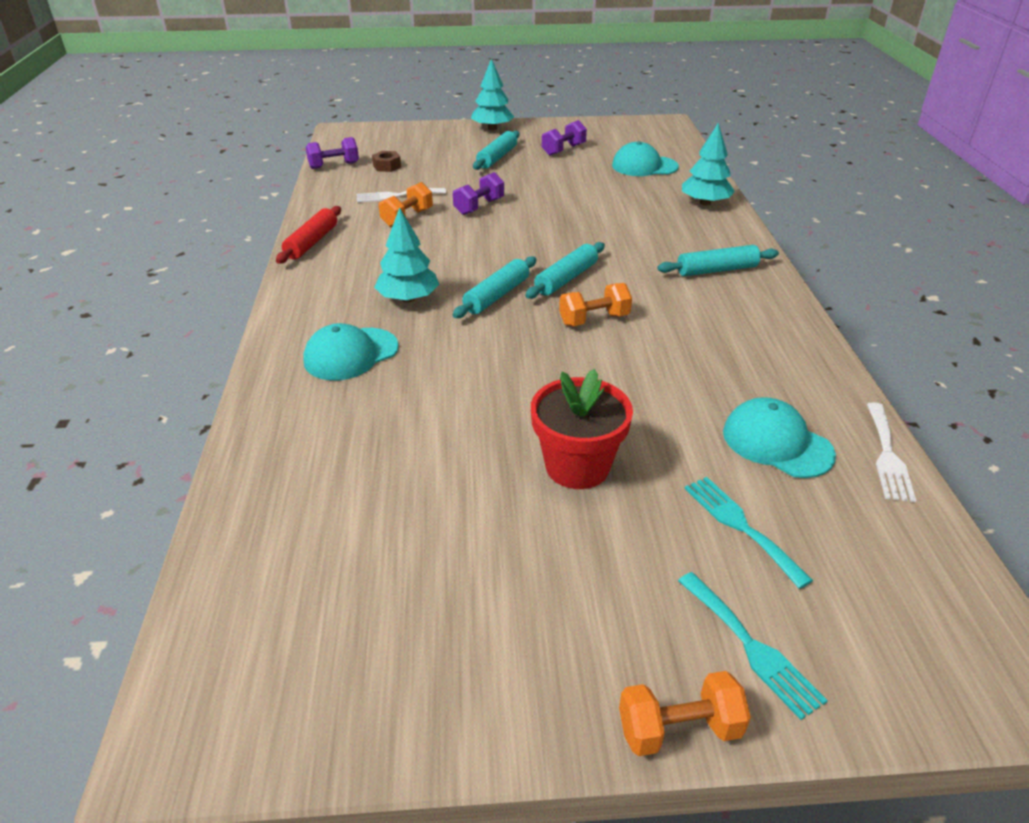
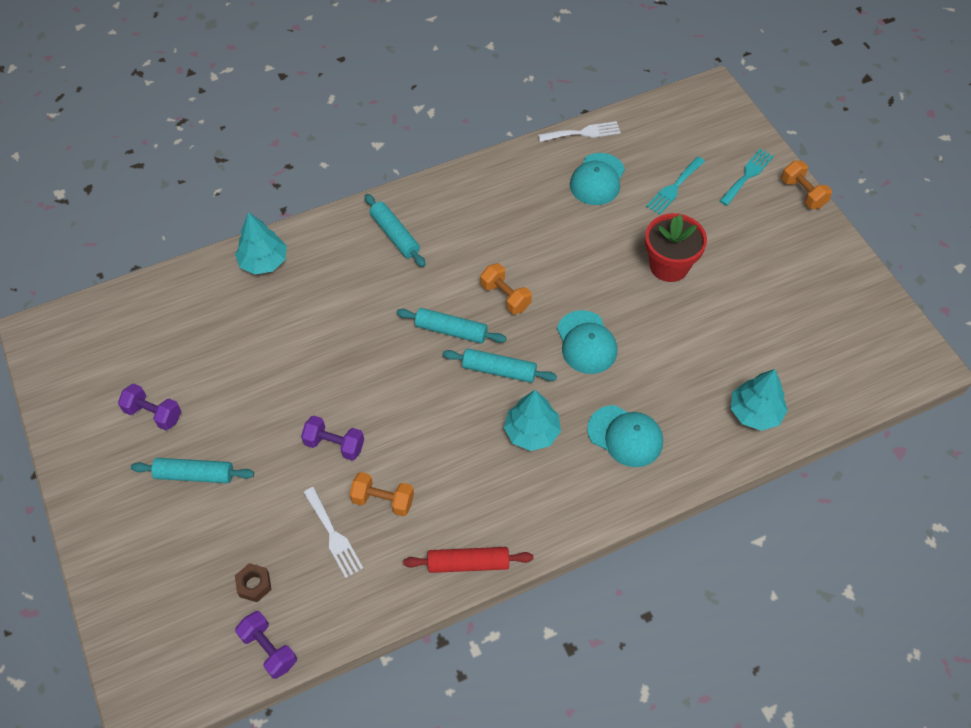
camera: 110 degrees left, 20 degrees up
turquoise tree [471,59,514,130] -> turquoise tree moved to [731,369,788,431]
turquoise cap [612,141,679,176] -> turquoise cap moved to [557,310,617,374]

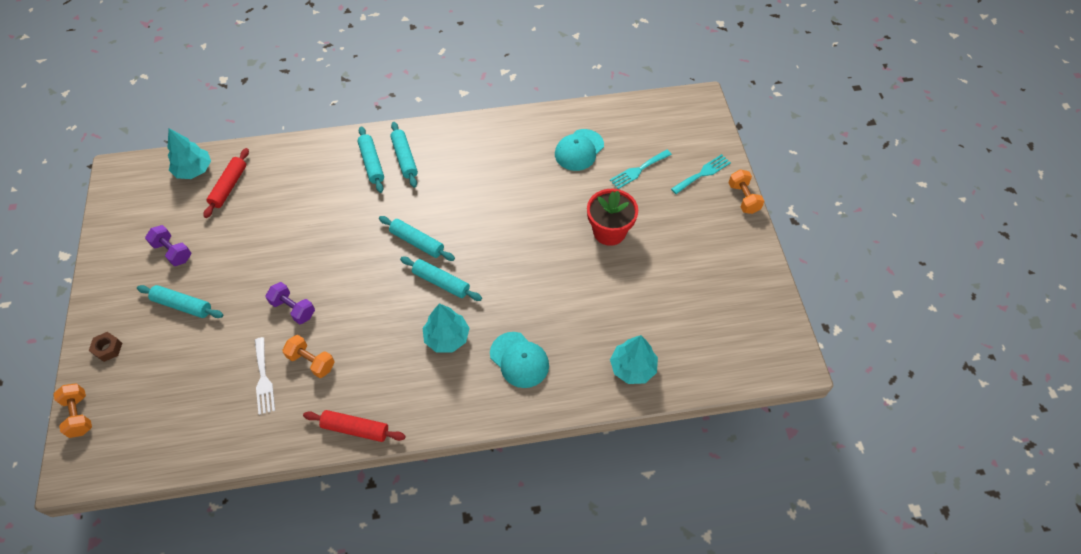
camera: 15 degrees right, 0 degrees up
turquoise tree [235,212,287,275] -> turquoise tree moved to [167,128,211,179]
brown nut [235,563,272,602] -> brown nut moved to [89,332,122,362]
purple dumbbell [235,611,297,679] -> none
orange dumbbell [480,263,532,314] -> orange dumbbell moved to [54,383,92,438]
white fork [538,121,621,142] -> none
turquoise cap [557,310,617,374] -> none
none -> red rolling pin [203,148,249,218]
none -> turquoise rolling pin [358,126,384,193]

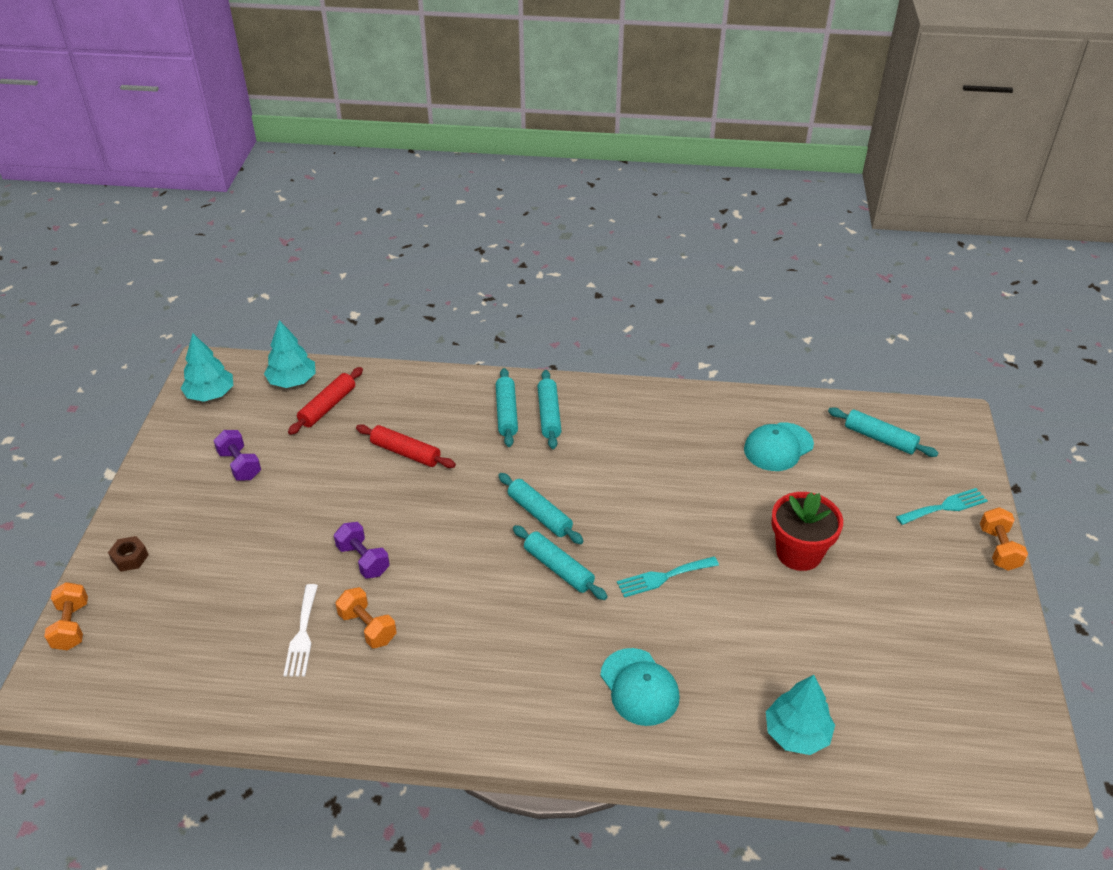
camera: 15 degrees right, 15 degrees down
turquoise rolling pin [137,285,223,318] -> turquoise rolling pin moved to [828,407,938,457]
red rolling pin [303,410,406,442] -> red rolling pin moved to [356,424,456,468]
turquoise tree [423,303,470,352] -> turquoise tree moved to [180,334,233,402]
turquoise fork [610,150,672,189] -> turquoise fork moved to [617,556,719,598]

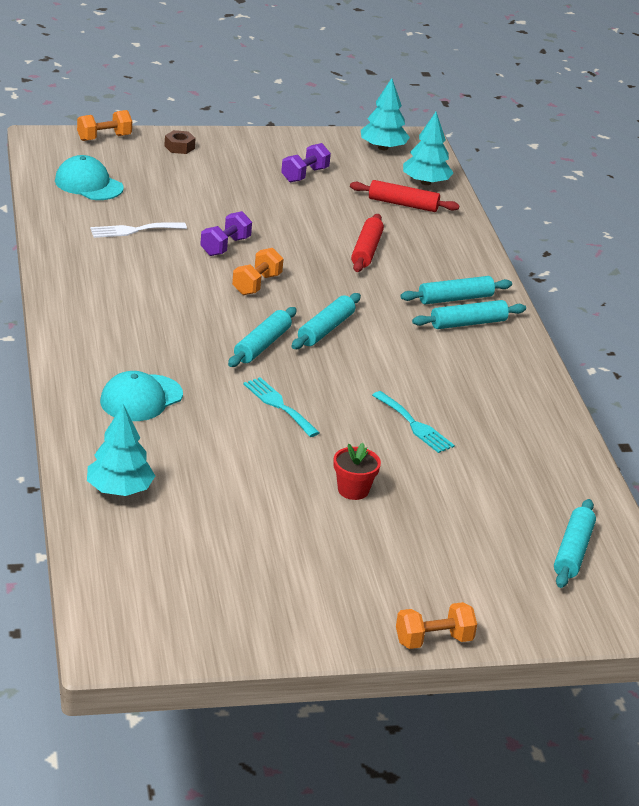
camera: 70 degrees right, 10 degrees down
orange dumbbell [336,587,396,648] -> orange dumbbell moved to [232,248,284,295]
turquoise cap [744,422,814,471] -> turquoise cap moved to [55,155,124,200]
red flower pot [771,492,843,571] -> red flower pot [333,443,381,500], size x0.61
turquoise fork [896,488,988,525] -> turquoise fork moved to [372,391,455,453]

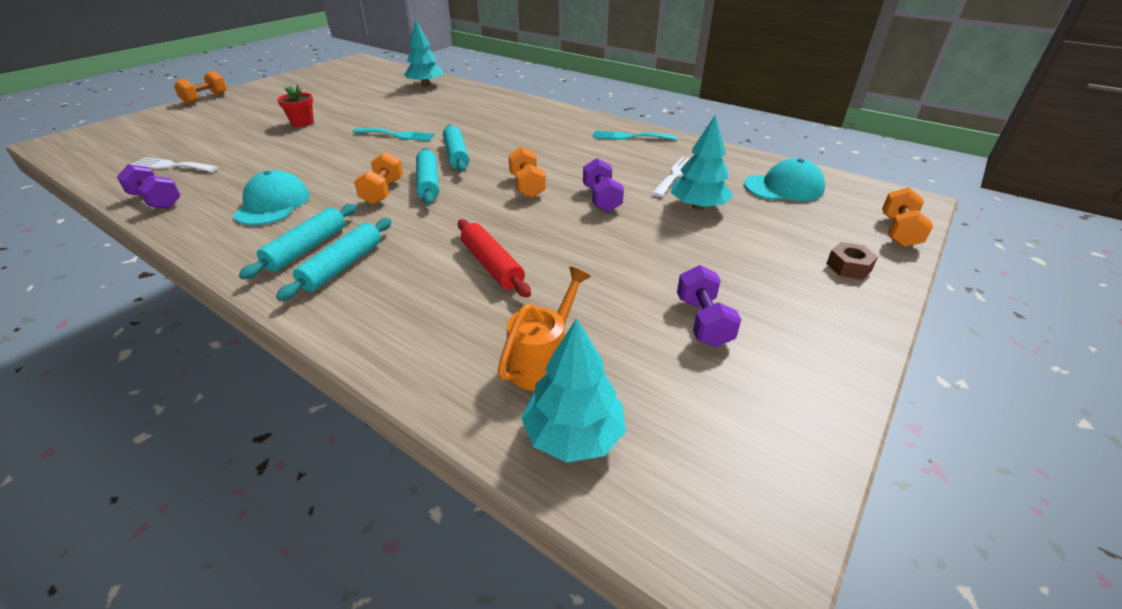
camera: 140 degrees right, 5 degrees up
turquoise cap [100,371,183,421] -> turquoise cap moved to [233,170,309,225]
red rolling pin [350,180,459,212] -> orange watering can [498,267,591,391]
turquoise tree [361,78,410,150] -> turquoise tree moved to [671,115,733,210]
turquoise fork [372,391,455,453] -> turquoise fork moved to [593,130,677,140]
turquoise rolling pin [554,499,596,588] -> none
none -> purple dumbbell [117,164,181,209]
none -> white fork [130,157,218,172]
none -> orange dumbbell [354,152,403,205]

